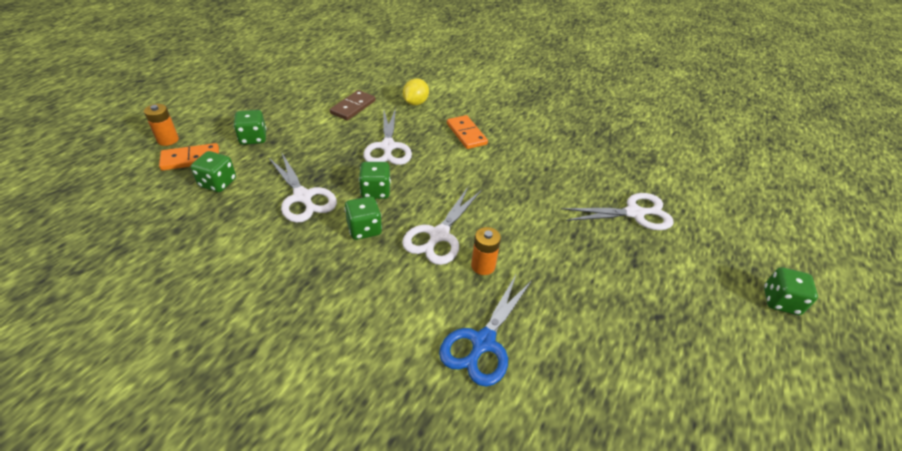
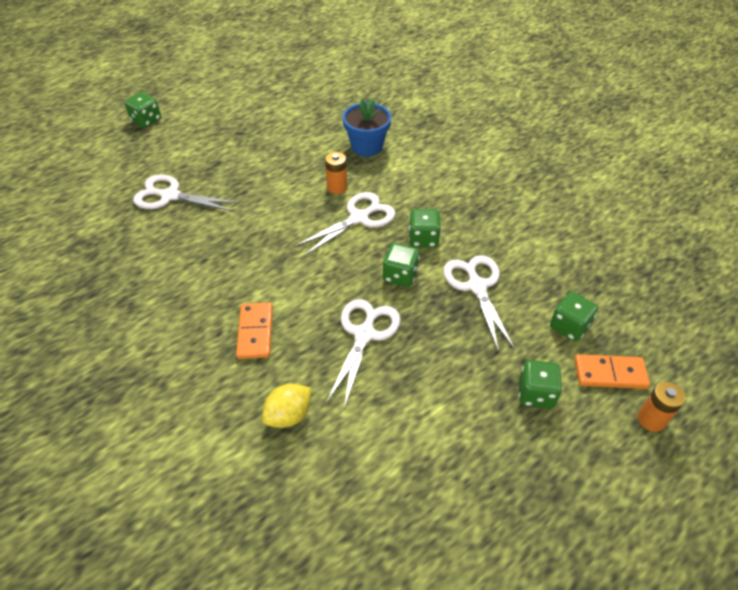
camera: 155 degrees left, 5 degrees up
brown domino [330,90,375,120] -> none
blue scissors [439,275,532,387] -> blue flower pot [342,98,391,157]

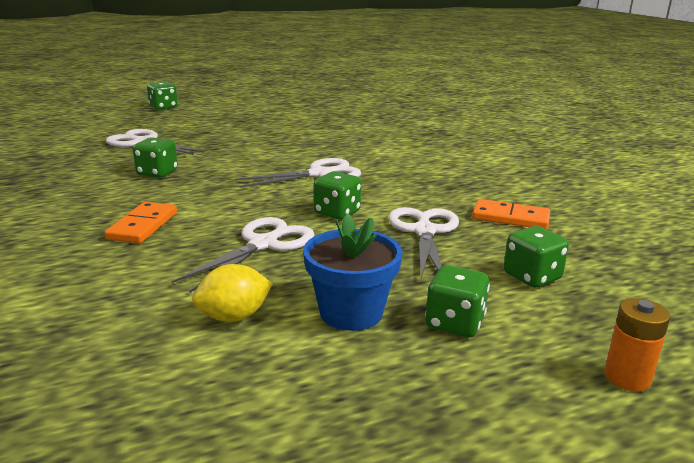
camera: 15 degrees right, 25 degrees down
yellow lemon [262,384,311,428] -> yellow lemon moved to [192,264,273,322]
orange battery [325,152,347,194] -> none
blue flower pot [342,98,391,157] -> blue flower pot moved to [303,213,402,331]
green dice [409,209,441,247] -> green dice moved to [133,137,178,178]
orange domino [574,354,650,389] -> orange domino moved to [472,199,550,229]

